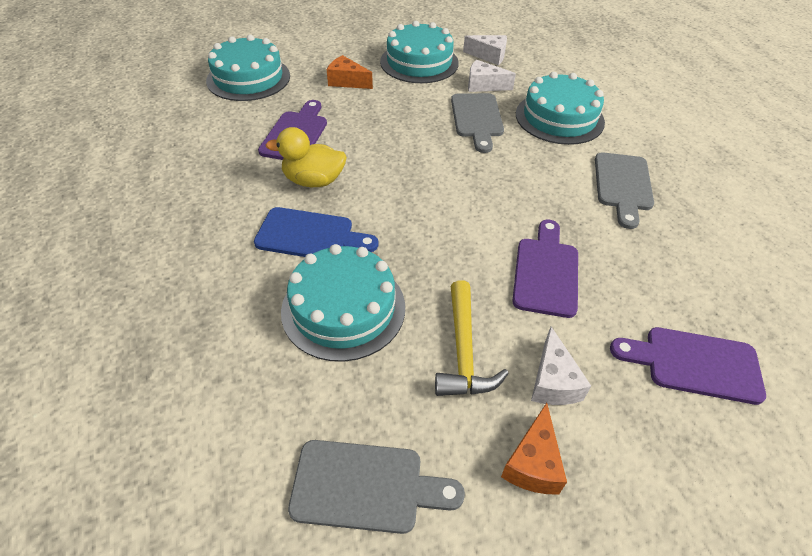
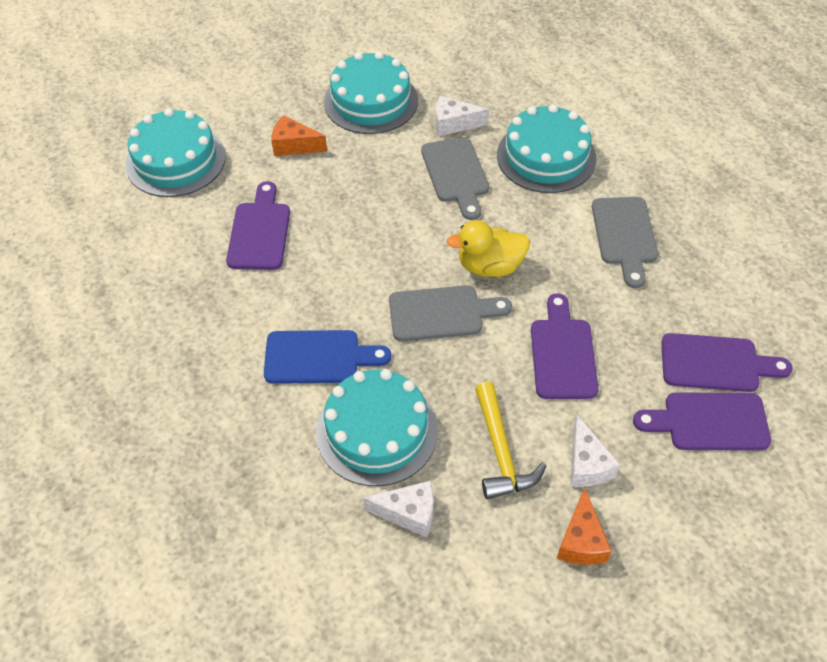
camera: 10 degrees left, 5 degrees up
yellow duck [266,127,347,187] -> yellow duck moved to [446,220,530,277]
grey cutting board [288,440,465,534] -> grey cutting board moved to [389,285,512,341]
white cheese [463,35,507,65] -> white cheese moved to [363,481,434,538]
none -> purple cutting board [661,333,793,392]

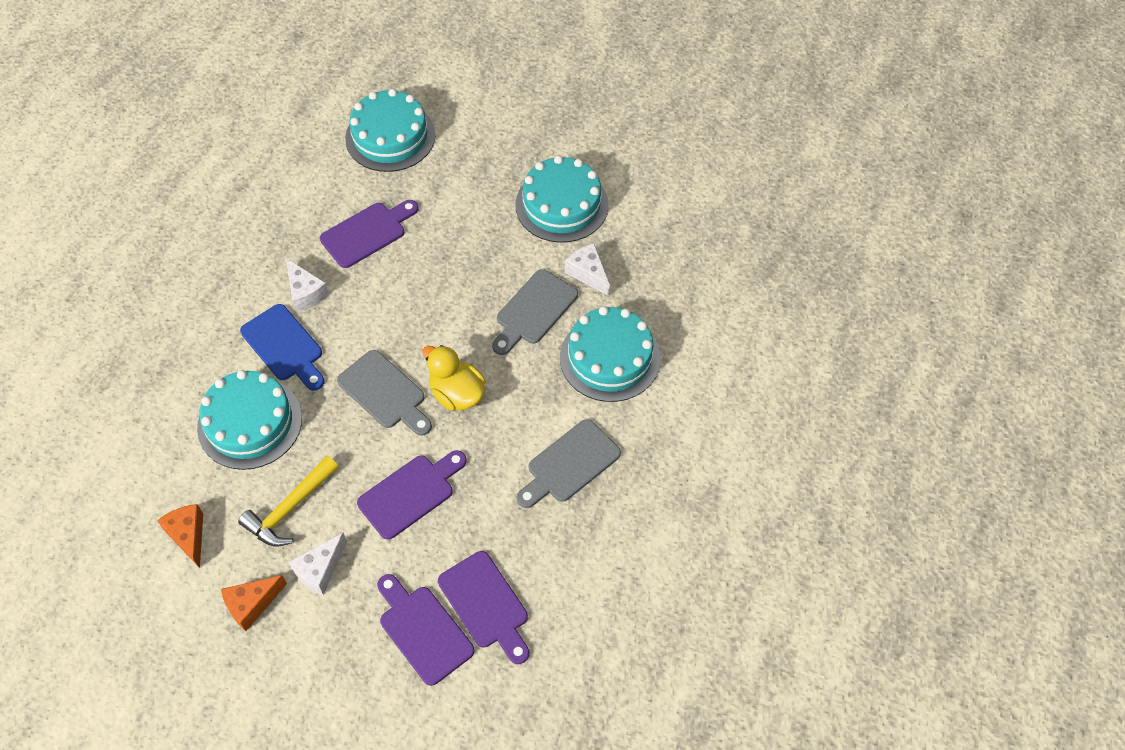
camera: 50 degrees right, 5 degrees up
orange cheese [271,115,327,156] -> orange cheese moved to [157,504,203,568]
white cheese [363,481,434,538] -> white cheese moved to [286,258,329,312]

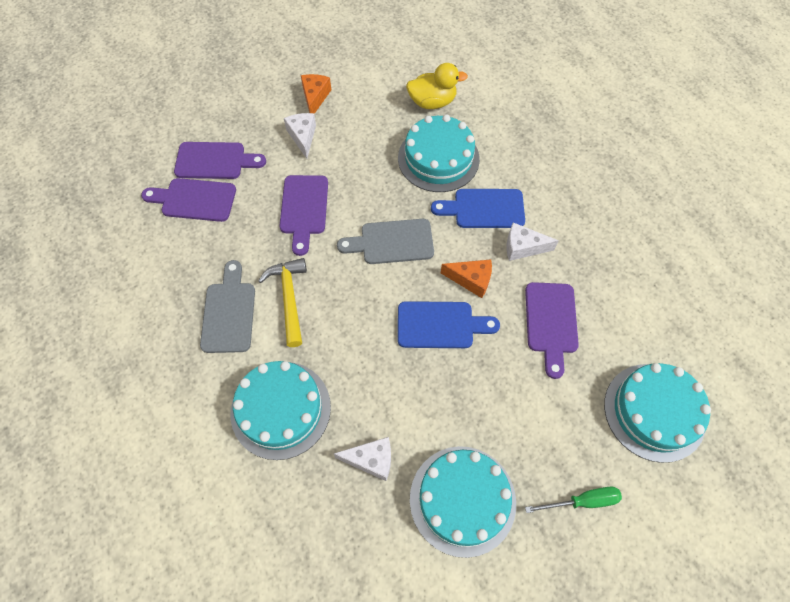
camera: 130 degrees right, 5 degrees up
orange cheese [157,504,203,568] -> orange cheese moved to [441,259,492,298]
yellow hammer [238,456,339,546] -> yellow hammer moved to [258,258,307,347]
yellow duck [422,345,485,411] -> yellow duck moved to [406,63,468,109]
grey cutting board [492,269,578,355] -> none
none -> blue cutting board [398,301,500,348]
none -> green screwdriver [525,487,622,513]

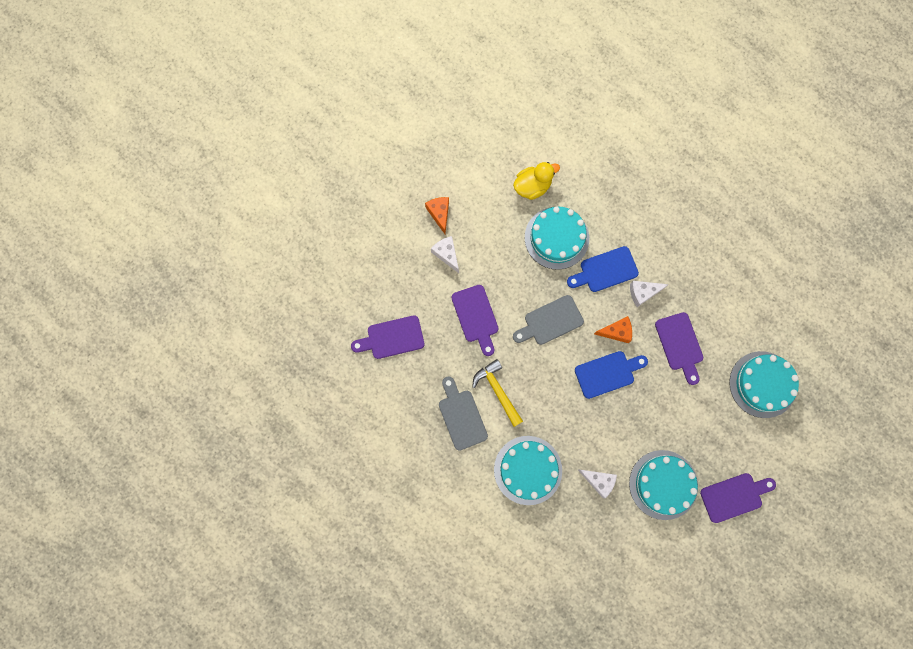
camera: 20 degrees left, 15 degrees up
purple cutting board [174,142,266,179] -> purple cutting board moved to [700,473,776,523]
white cheese [334,437,391,481] -> white cheese turned 45 degrees clockwise [578,470,617,498]
green screwdriver [525,487,622,513] -> none

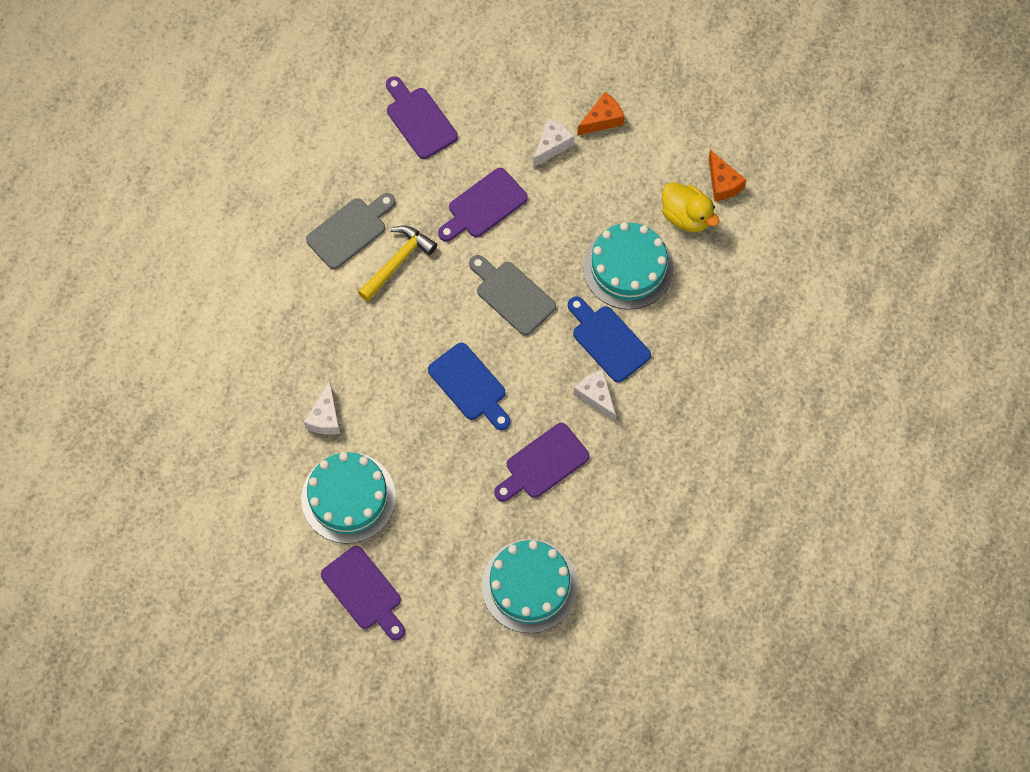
camera: 70 degrees right, 10 degrees down
turquoise cake [494,436,562,505] -> none
orange cheese [594,316,632,343] -> orange cheese moved to [709,150,746,202]

